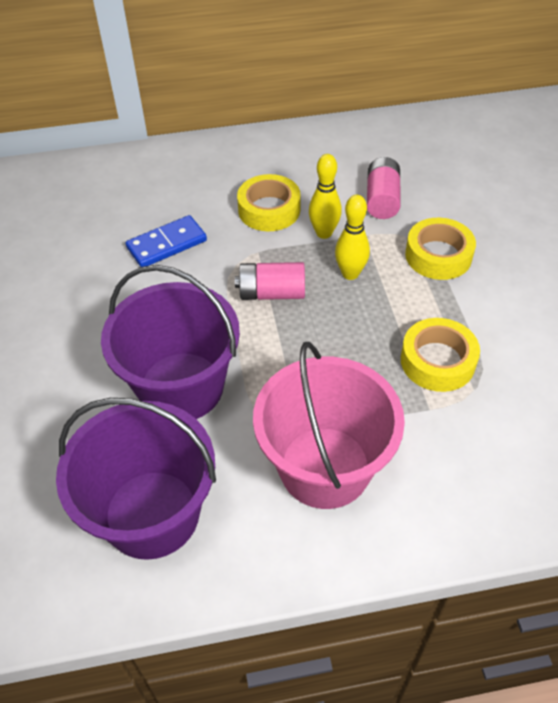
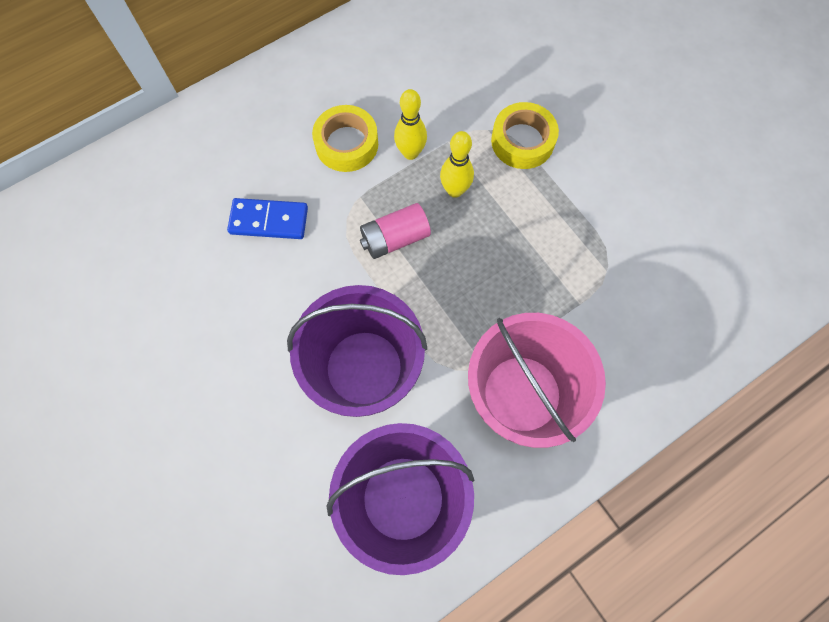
camera: 25 degrees left, 20 degrees up
blue domino [126,215,207,267] -> blue domino turned 60 degrees clockwise [227,198,308,239]
pink battery [367,157,401,219] -> none
yellow tape [401,318,480,392] -> none

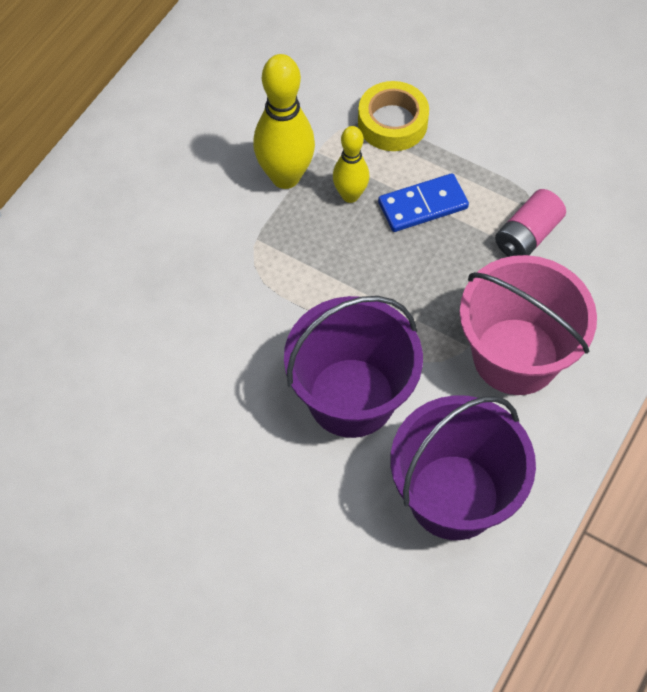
camera: 25 degrees left, 10 degrees down
blue domino [227,198,308,239] -> blue domino moved to [378,173,469,232]
yellow tape [312,105,378,172] -> none
pink battery [360,203,431,259] -> pink battery moved to [495,189,566,257]
yellow bowling pin [394,89,427,160] -> yellow bowling pin [253,54,315,189], size x1.66

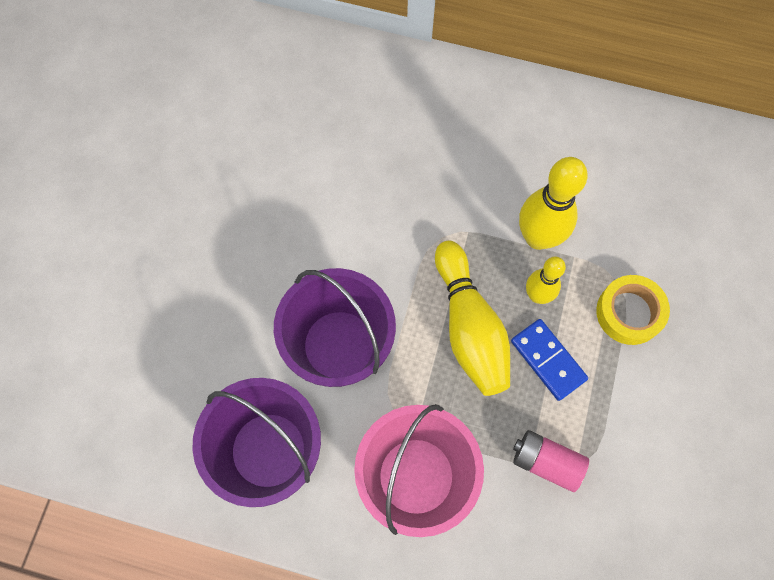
camera: 75 degrees right, 10 degrees up
none -> yellow bowling pin [435,240,510,396]

